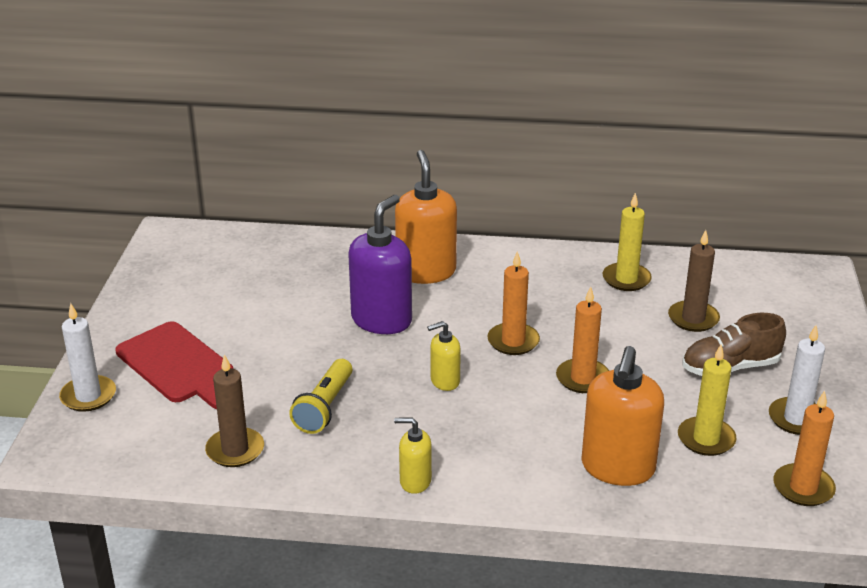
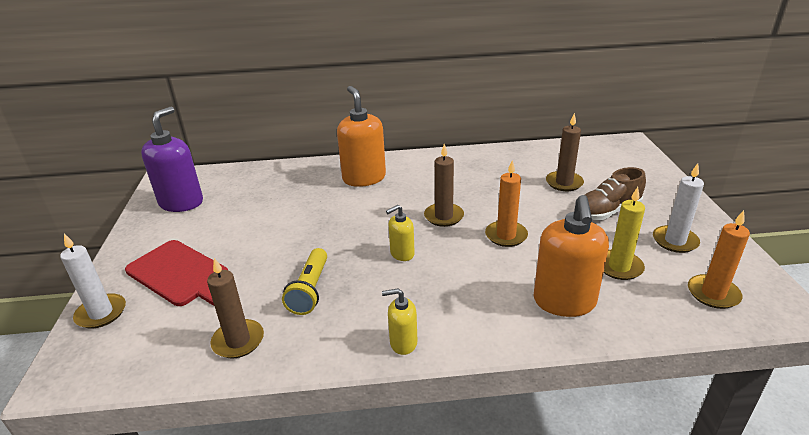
camera: 10 degrees left, 0 degrees up
purple soap dispenser [348,195,412,334] -> purple soap dispenser moved to [141,107,203,212]
orange candle [487,251,540,355] -> brown candle [424,144,464,227]
yellow candle [603,193,652,291] -> none

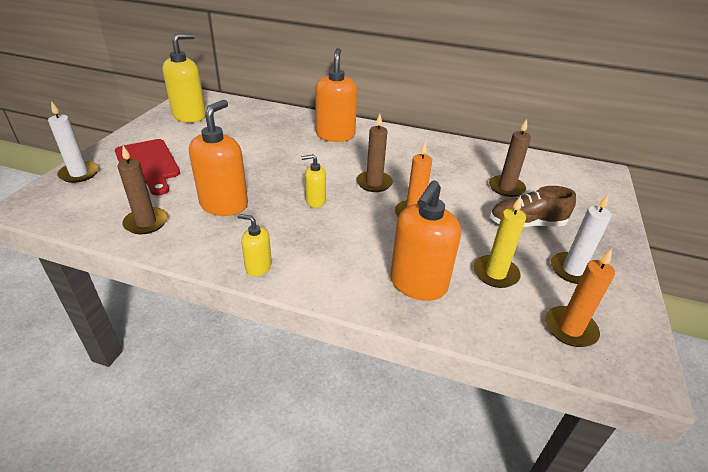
camera: 20 degrees right, 5 degrees up
purple soap dispenser [141,107,203,212] -> yellow soap dispenser [162,33,206,122]
yellow flashlight [282,248,327,315] -> orange soap dispenser [189,100,248,216]

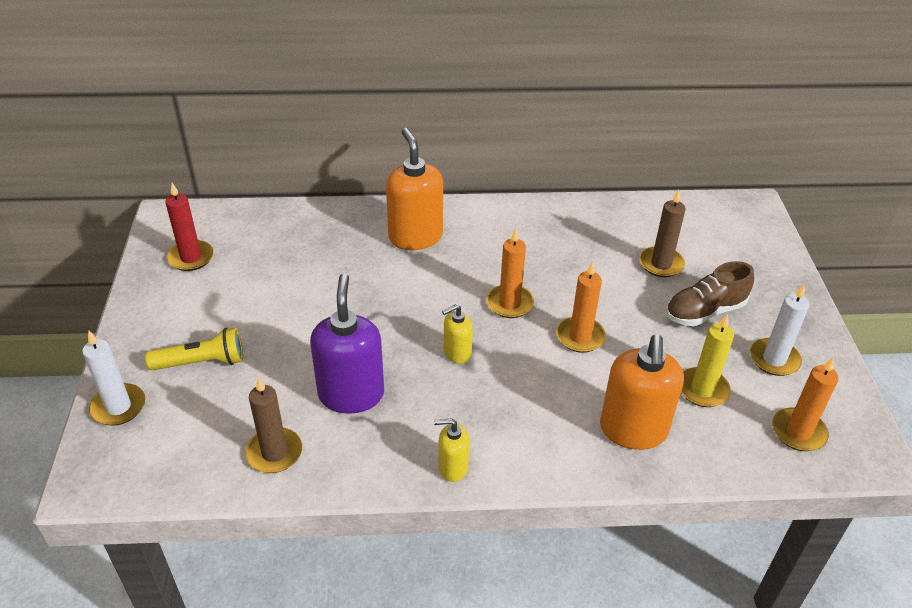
camera: 20 degrees left, 5 degrees up
red cutting board [115,139,180,195] -> yellow flashlight [145,328,243,371]
yellow soap dispenser [162,33,206,122] -> red candle [165,183,214,271]
orange soap dispenser [189,100,248,216] -> purple soap dispenser [310,274,384,414]
brown candle [356,114,393,192] -> orange candle [486,229,534,318]

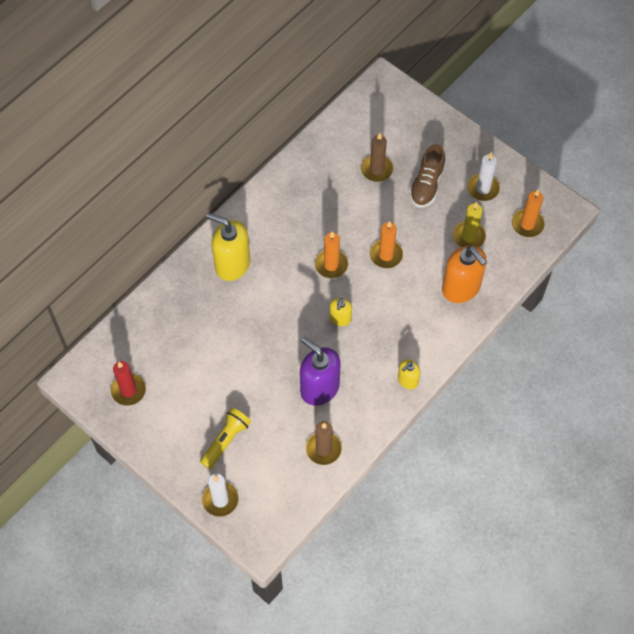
camera: 45 degrees left, 20 degrees up
orange soap dispenser [386,128,443,250] -> yellow soap dispenser [206,213,250,281]

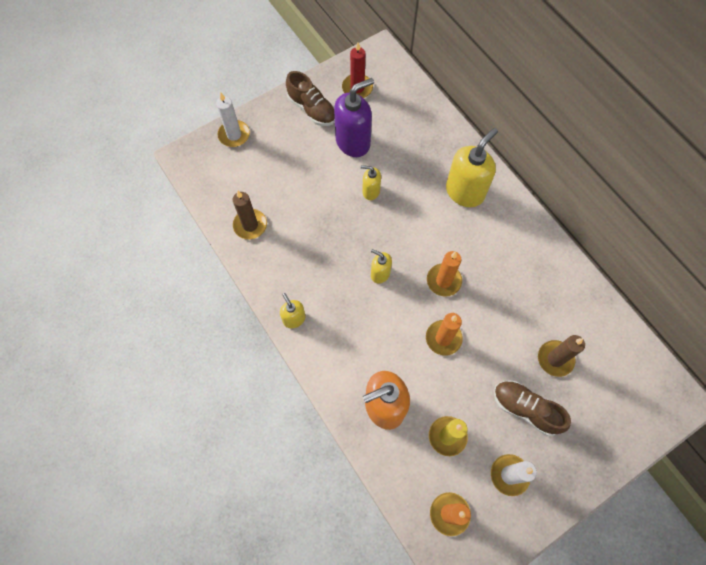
camera: 105 degrees right, 5 degrees up
yellow flashlight [200,408,251,469] -> none
purple soap dispenser [300,337,341,406] -> purple soap dispenser moved to [334,78,374,157]
none -> brown shoe [286,71,335,126]
none -> yellow soap dispenser [361,165,381,200]

